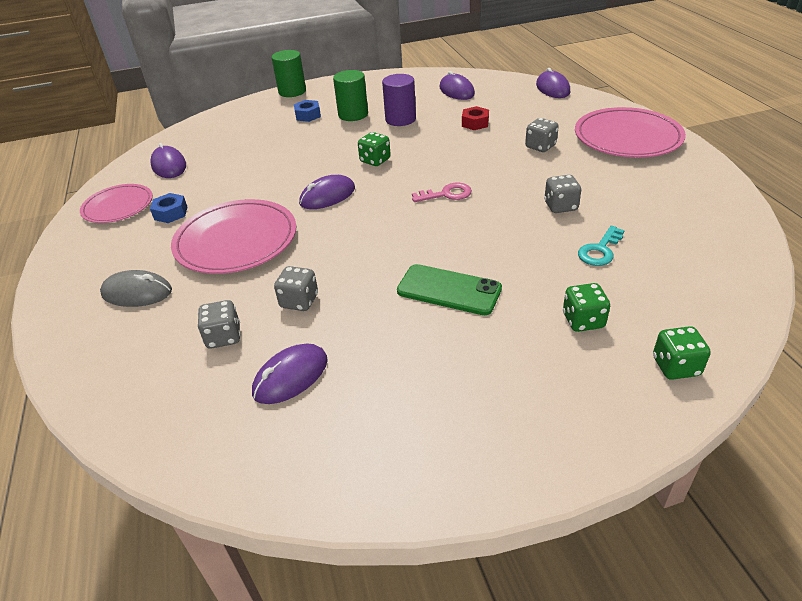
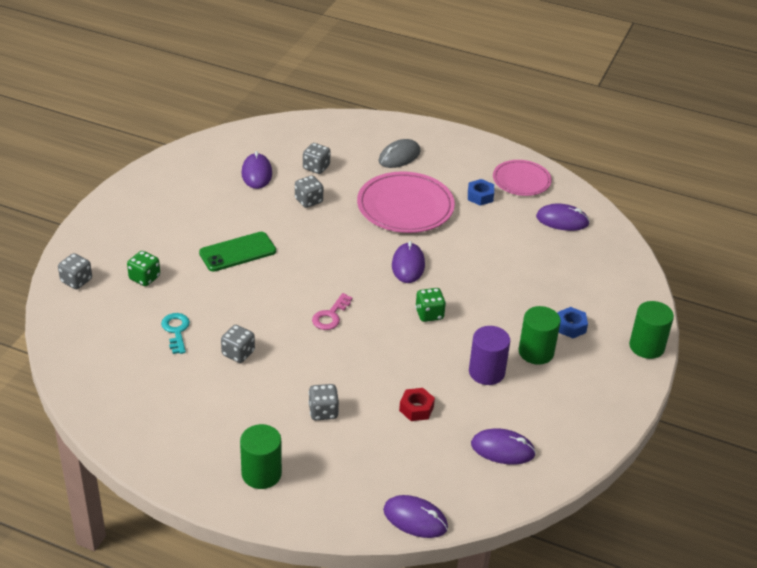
camera: 125 degrees right, 0 degrees up
pink plate [575,107,686,158] -> green cylinder [240,424,282,489]
green dice [653,326,711,380] -> grey dice [58,253,92,289]

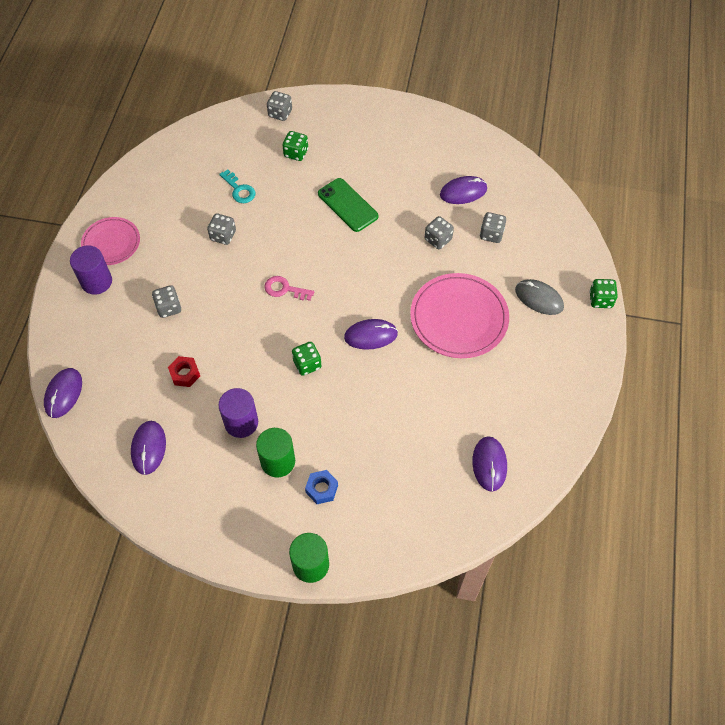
camera: 80 degrees right, 20 degrees up
turquoise key [161,313,190,354] -> turquoise key turned 75 degrees clockwise [219,170,255,203]
green cylinder [240,424,282,489] -> purple cylinder [70,245,112,295]
blue nut [468,179,494,206] -> none
pink plate [493,160,552,196] -> pink plate moved to [81,217,140,265]
none -> green dice [589,279,618,308]

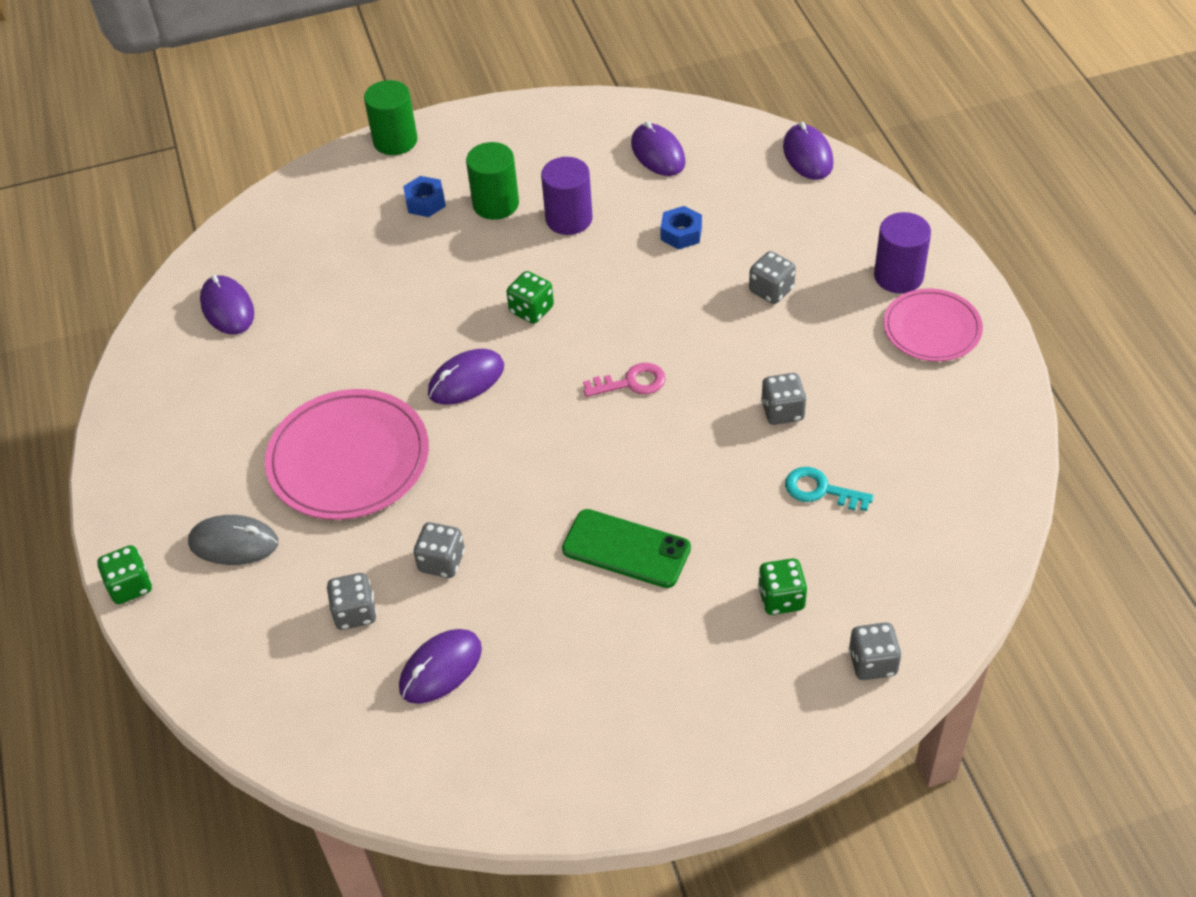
camera: 155 degrees right, 10 degrees down
red nut [168,356,200,387] -> blue nut [660,206,702,249]

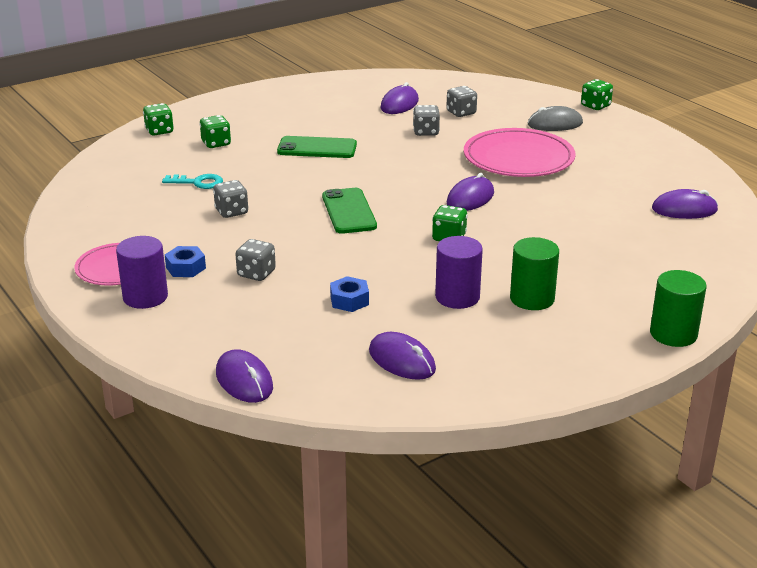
camera: 160 degrees right, 20 degrees down
purple mouse [200,275,254,335] -> purple mouse turned 45 degrees counterclockwise [652,189,718,219]
blue nut [403,176,446,217] -> blue nut moved to [165,246,206,277]
pink key [583,363,666,397] -> green phone [322,188,377,234]
grey dice [849,622,902,680] -> green dice [143,103,174,136]

